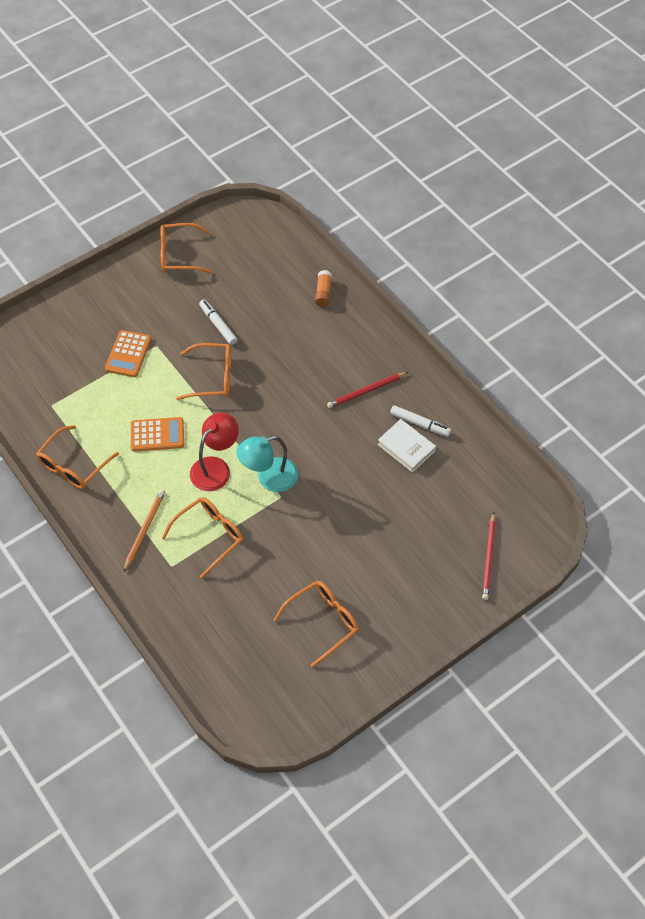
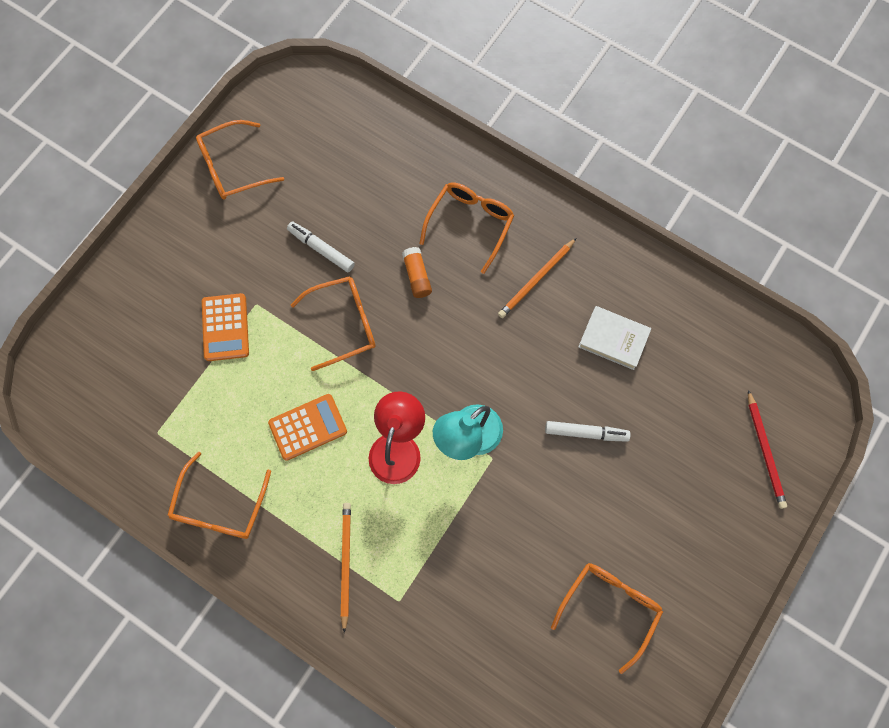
camera: 20 degrees left, 15 degrees up
orange glasses [162,497,243,579] -> orange glasses moved to [419,182,514,274]
orange glue stick [315,270,332,307] -> orange glue stick moved to [402,247,432,298]
red pencil [327,372,408,408] -> orange pencil [498,238,576,318]
white marker [390,405,451,437] -> white marker moved to [545,421,631,442]

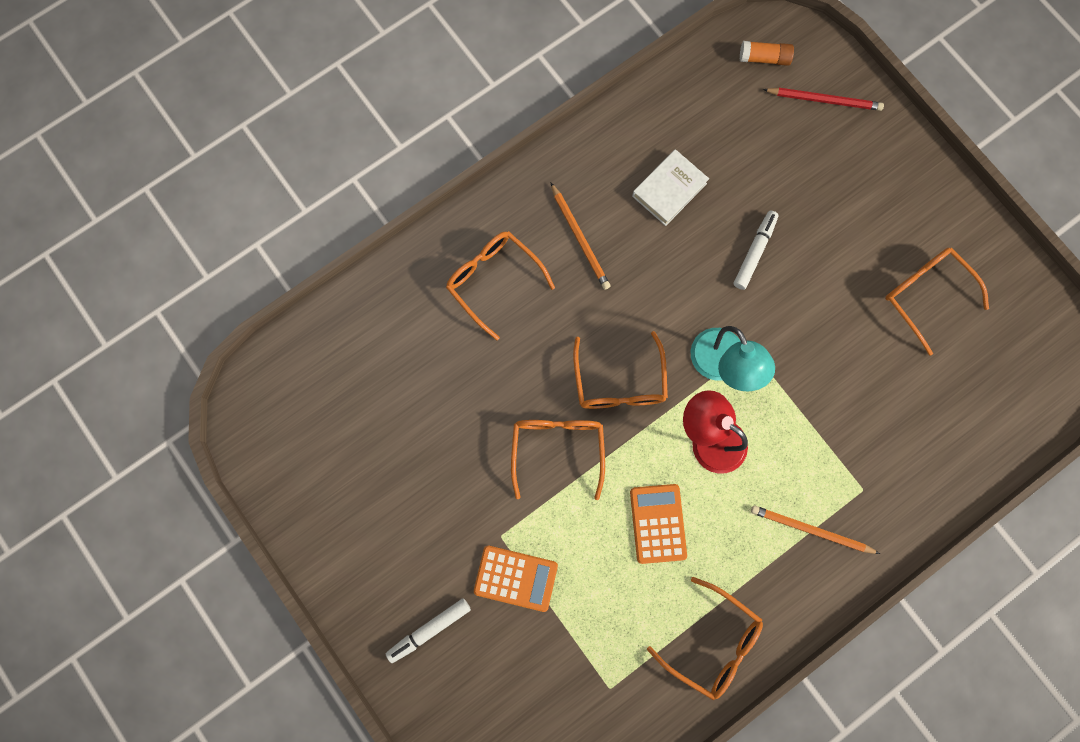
camera: 70 degrees left, 5 degrees up
orange glasses [196,120,284,200] -> orange glasses moved to [573,331,668,409]
white marker [287,221,355,272] -> white marker moved to [386,598,471,663]
orange glue stick [402,247,432,298] -> orange glue stick moved to [740,41,794,66]

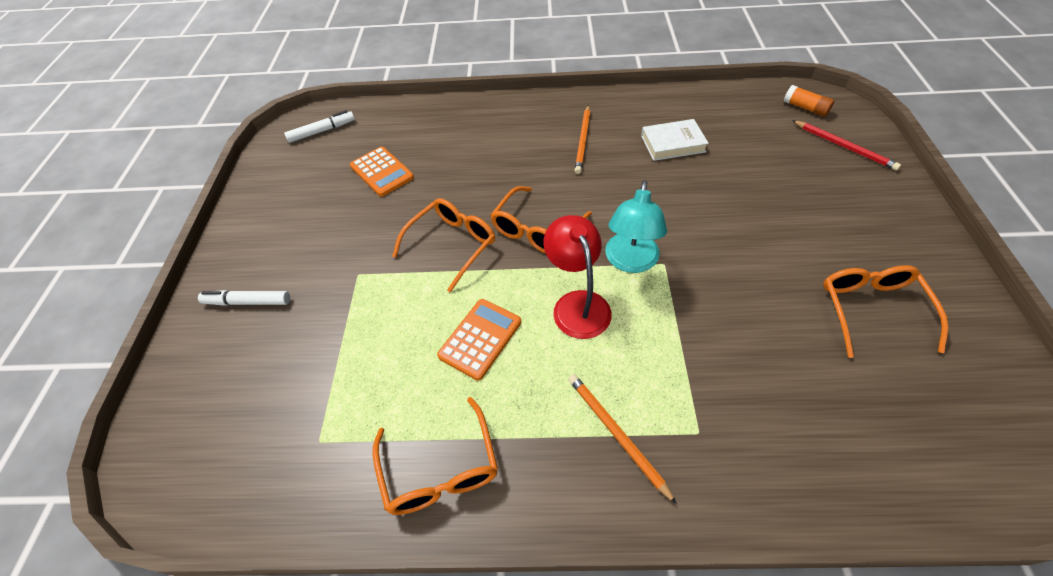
camera: 40 degrees right, 25 degrees down
orange glasses [446,231,555,341] -> none
orange calculator [474,546,558,612] -> orange calculator moved to [350,147,414,197]
white marker [734,211,779,290] -> white marker moved to [284,110,355,143]

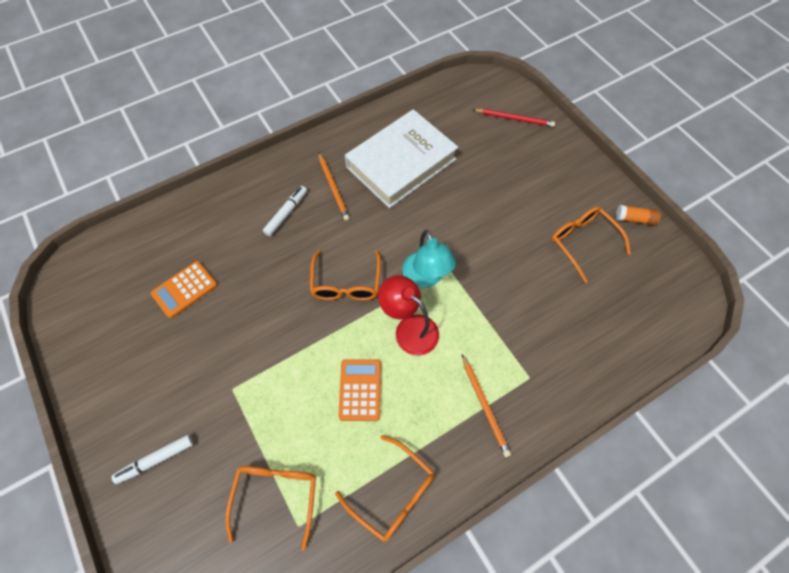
camera: 35 degrees left, 10 degrees up
white marker [284,110,355,143] -> white marker moved to [263,186,307,236]
orange calculator [350,147,414,197] -> orange calculator turned 120 degrees clockwise [151,261,217,318]
orange glasses [392,198,495,293] -> orange glasses moved to [225,466,316,551]
orange pencil [568,374,677,504] -> orange pencil turned 135 degrees counterclockwise [462,354,511,457]
white book [641,119,709,161] -> white book [345,109,458,208], size x2.05
orange glue stick [784,85,835,117] -> orange glue stick moved to [616,205,661,226]

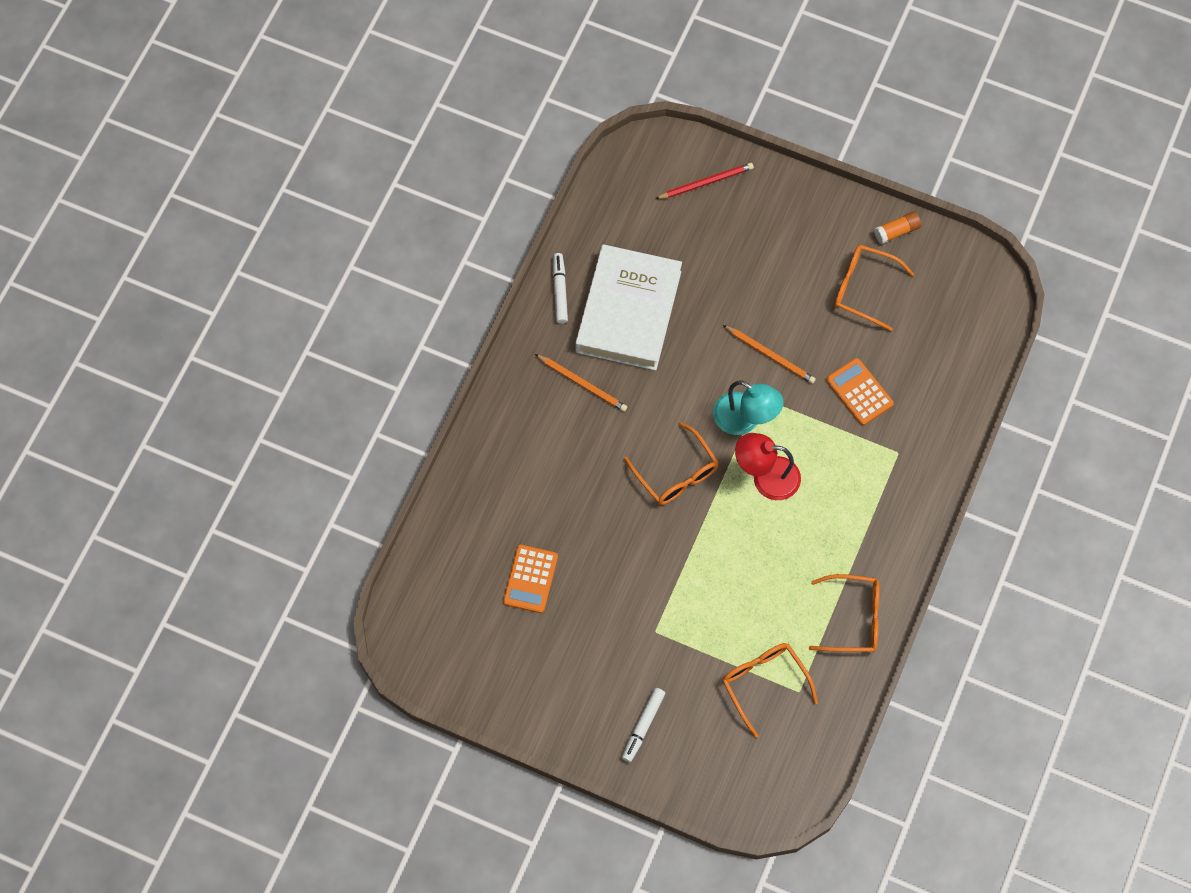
camera: 35 degrees left, 5 degrees up
white marker [263,186,307,236] -> white marker moved to [553,253,568,324]
orange calculator [339,359,381,421] -> orange calculator moved to [826,358,894,426]
orange pencil [462,354,511,457] -> orange pencil moved to [723,325,816,384]

